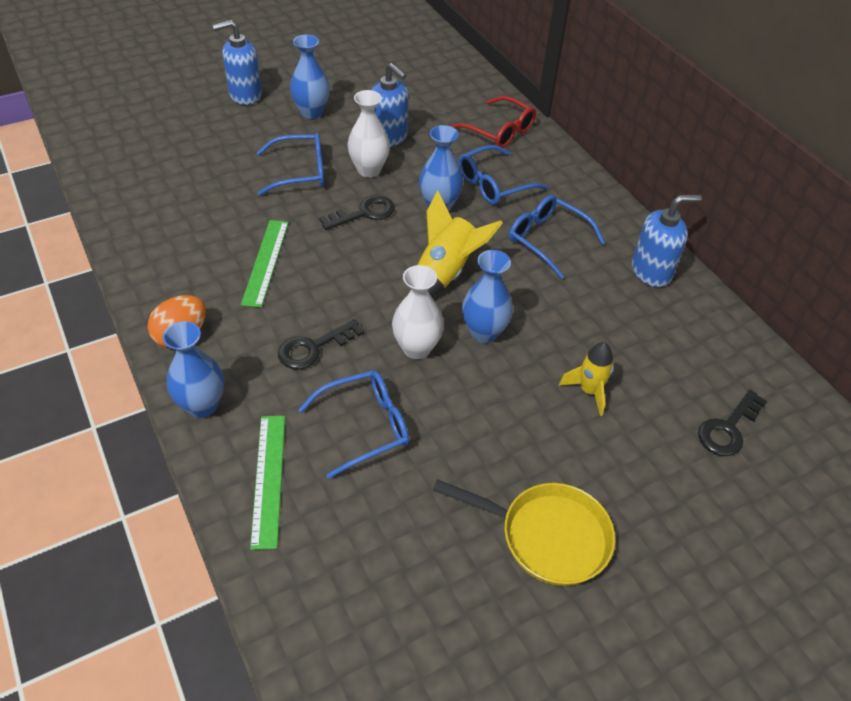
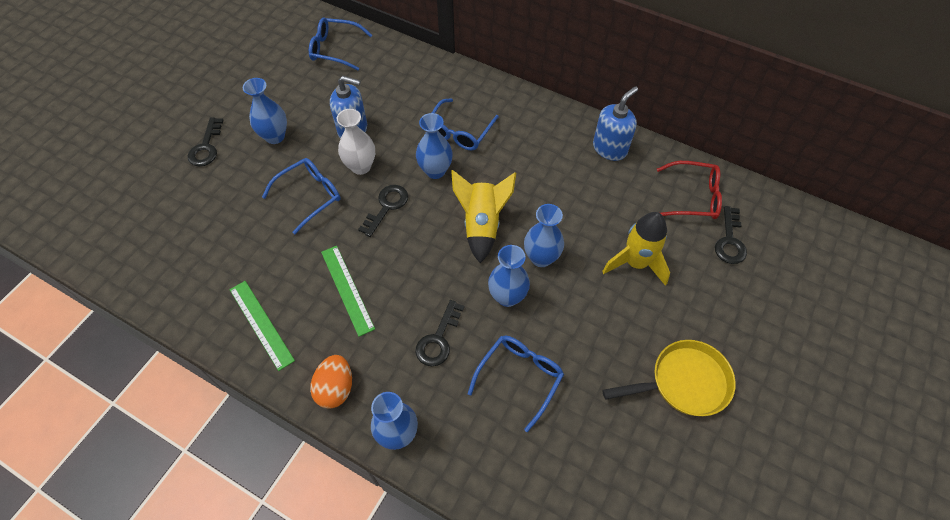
camera: 30 degrees left, 10 degrees up
blue soap dispenser [213,20,262,105] -> black key [187,117,223,167]
green ruler [250,416,285,550] -> green ruler moved to [230,281,295,371]
white vase [392,265,444,359] -> blue vase [488,245,530,307]
red glasses [450,96,536,148] -> red glasses moved to [657,161,722,219]
blue glasses [509,195,605,279] -> blue glasses moved to [309,17,372,71]
yellow rocket [559,342,614,416] -> yellow rocket [602,212,670,286], size x1.57

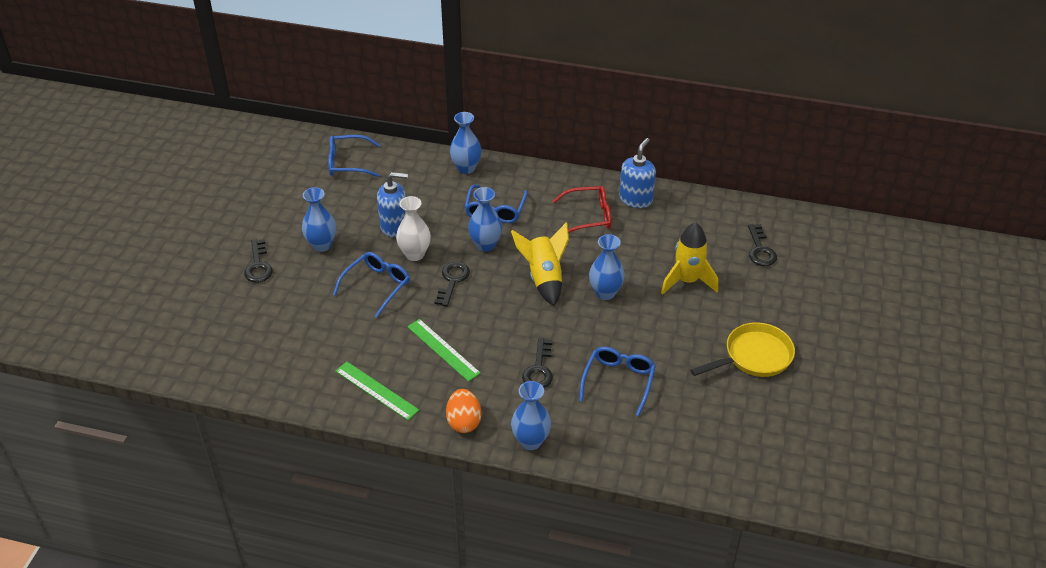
camera: 15 degrees left, 15 degrees down
blue vase [488,245,530,307] -> blue vase moved to [450,112,481,174]
red glasses [657,161,722,219] -> red glasses moved to [553,186,611,233]

